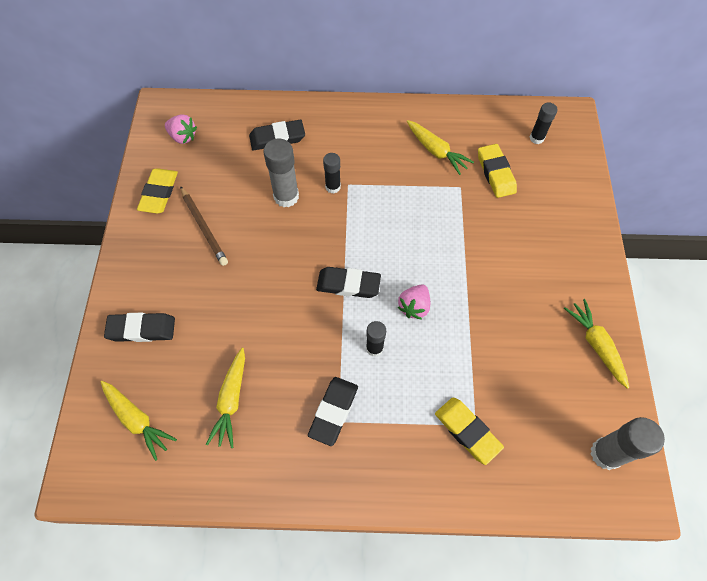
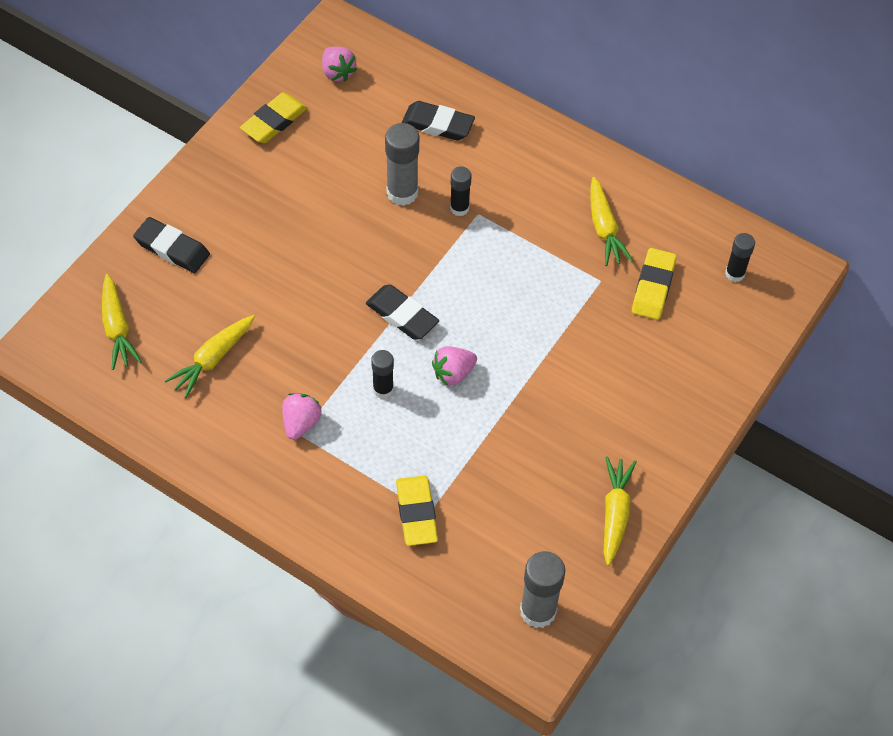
camera: 30 degrees right, 5 degrees down
brown pencil [180,186,228,266] -> none
black eraser [308,377,358,446] -> pink strawberry [282,393,322,440]

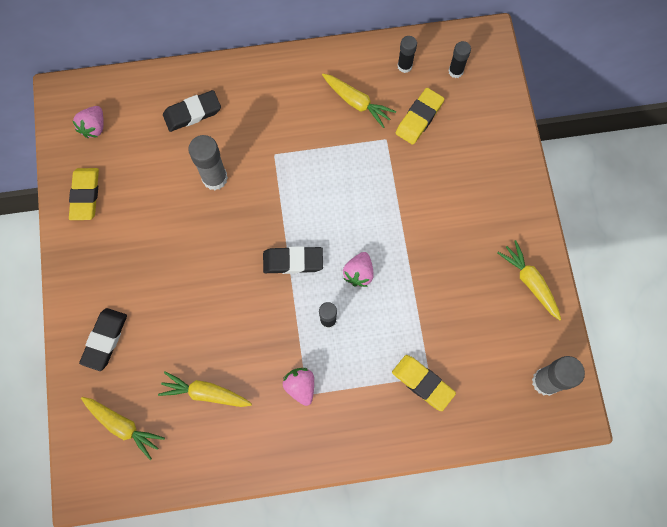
camera: 40 degrees left, 15 degrees up
black eraser [133,217,210,273] -> black eraser turned 60 degrees counterclockwise [79,308,127,371]
yellow carrot [165,315,255,398] -> yellow carrot turned 105 degrees clockwise [158,371,252,407]
pink strawberry [322,46,357,82] -> pink strawberry turned 90 degrees clockwise [73,106,104,138]
black glue stick [450,167,471,216] -> black glue stick moved to [397,36,417,73]
yellow eraser [632,248,677,320] -> yellow eraser turned 60 degrees clockwise [396,88,444,145]

